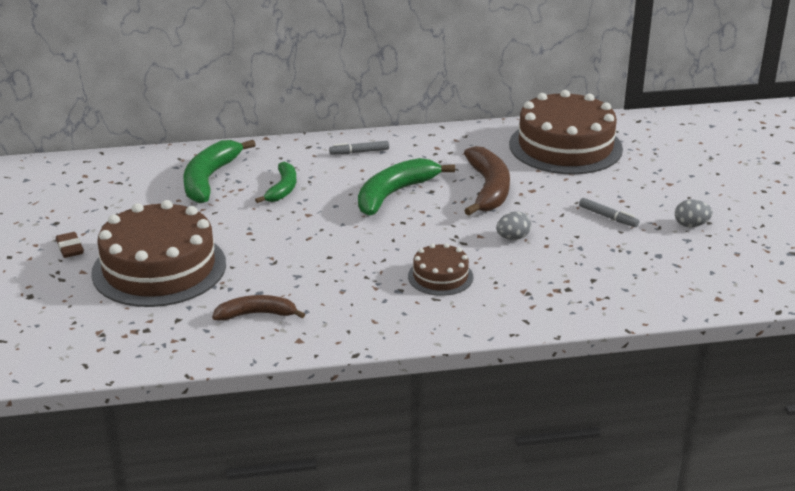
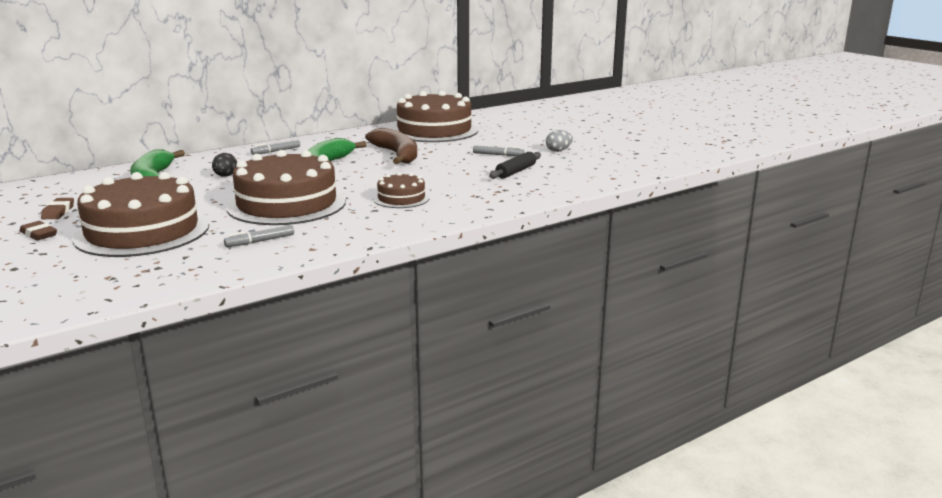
camera: 25 degrees left, 10 degrees down
brown banana [212,295,305,321] -> grey marker [224,225,294,247]
green banana [255,162,296,203] -> black egg [212,153,237,177]
grey egg [496,211,531,240] -> none
none -> brown eraser [41,198,74,219]
none -> brown cake [226,150,346,225]
none -> black rolling pin [489,152,541,179]

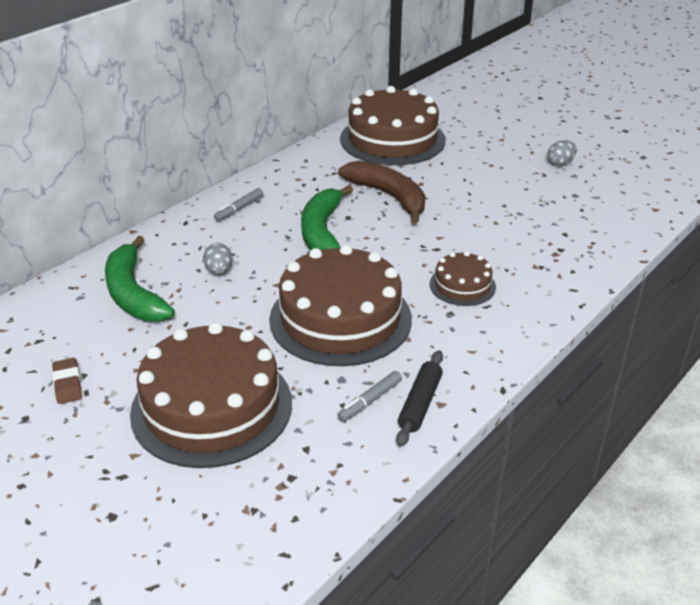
camera: 15 degrees left, 15 degrees up
brown eraser [20,221,57,240] -> none
black egg [212,153,237,177] -> grey egg [203,243,233,275]
grey marker [473,145,524,156] -> none
black rolling pin [489,152,541,179] -> black rolling pin moved to [396,350,443,447]

